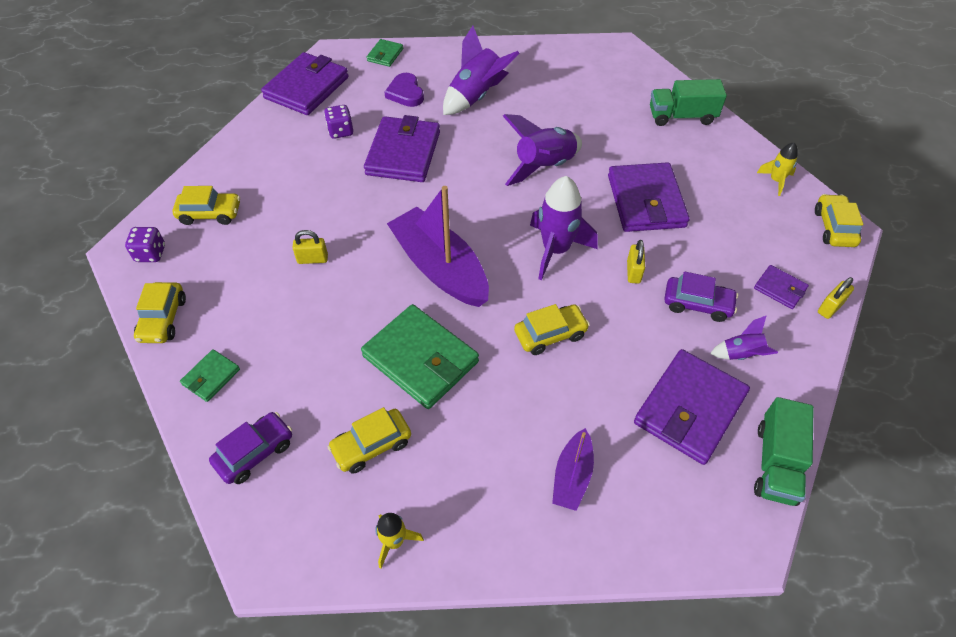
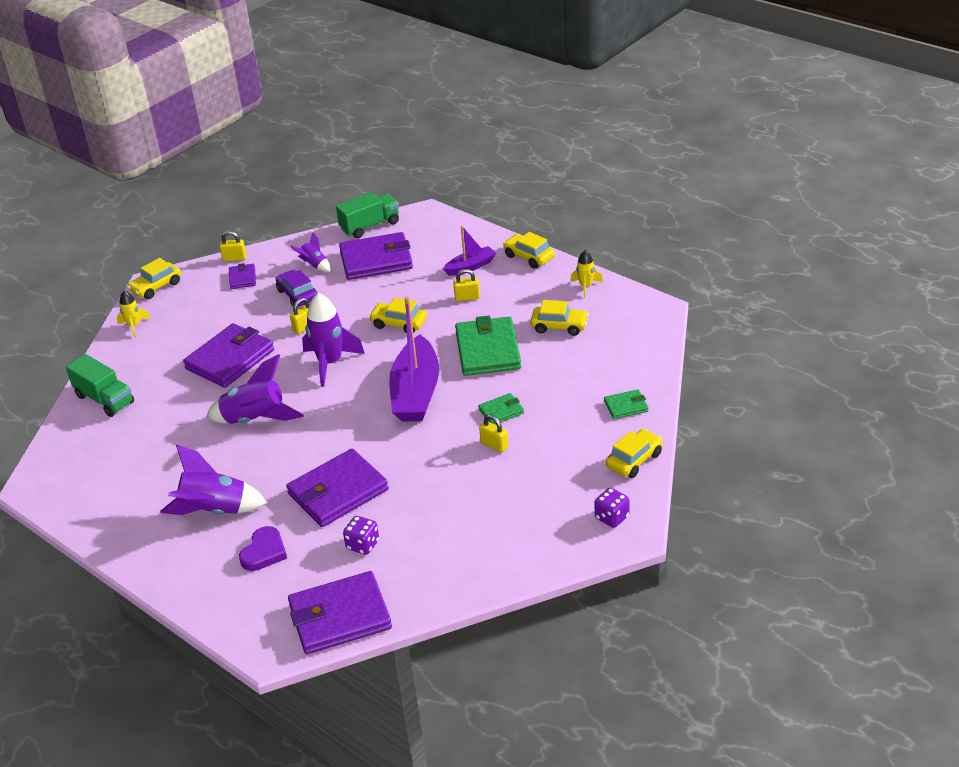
camera: 135 degrees left, 15 degrees down
yellow car [172,186,240,225] -> yellow car moved to [503,232,554,269]
purple car [209,412,292,484] -> none
green wallet [366,39,403,67] -> green wallet moved to [478,393,524,424]
none -> yellow padlock [453,269,480,301]

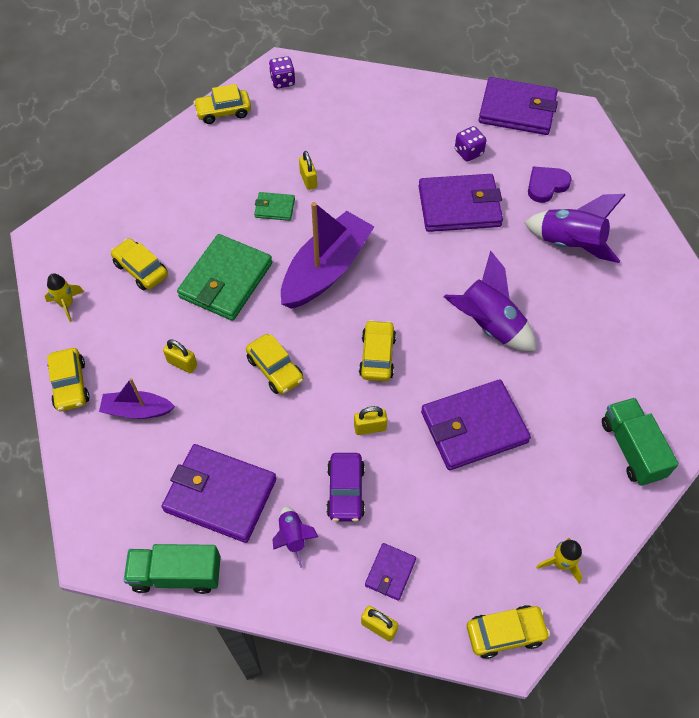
camera: 150 degrees left, 20 degrees up
purple rocket [302,293,365,387] -> yellow car [359,320,396,381]
green wallet [604,389,648,419] -> none

